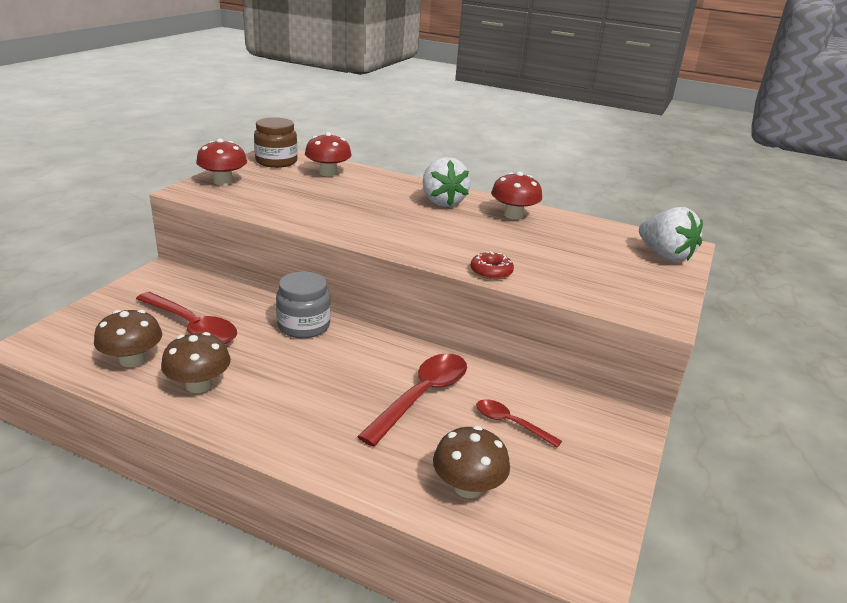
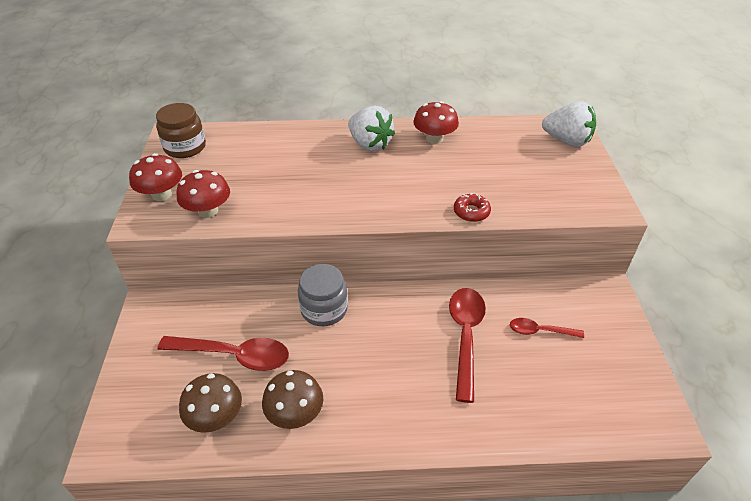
camera: 25 degrees left, 15 degrees up
red mushroom [305,132,352,176] -> red mushroom moved to [177,170,230,218]
brown mushroom [433,426,510,498] -> none

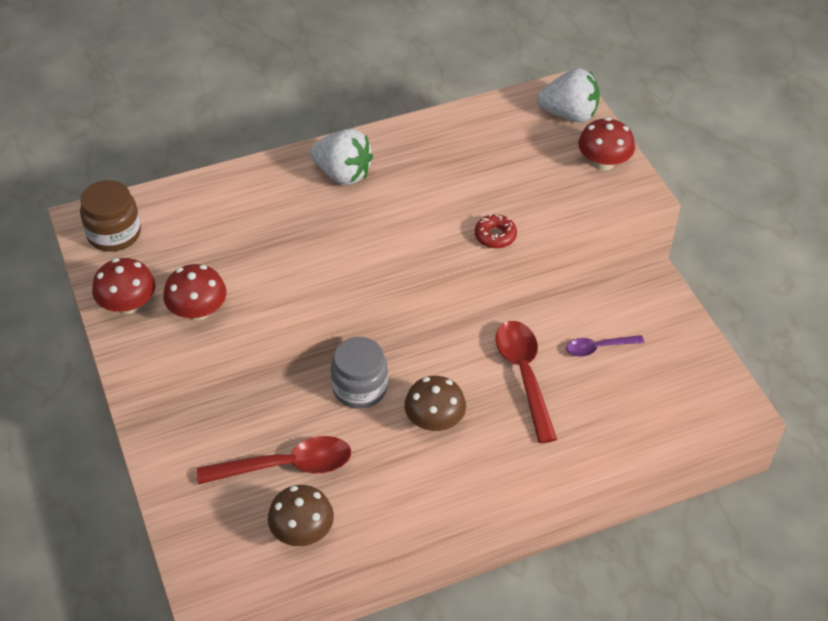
camera: 20 degrees left, 5 degrees up
brown mushroom [262,370,323,429] -> brown mushroom moved to [404,376,466,431]
red mushroom [413,101,459,144] -> red mushroom moved to [578,117,635,171]
red spoon [510,318,584,338] -> purple spoon [566,335,644,357]

